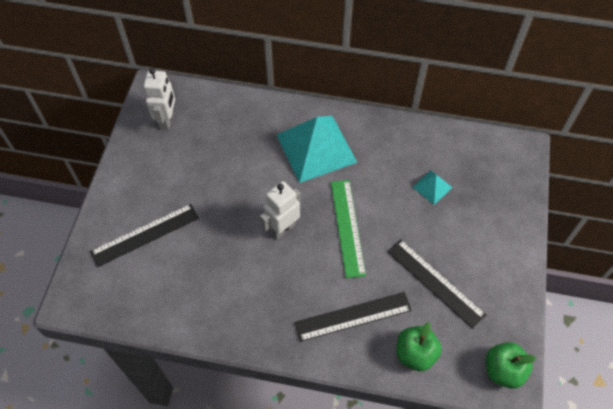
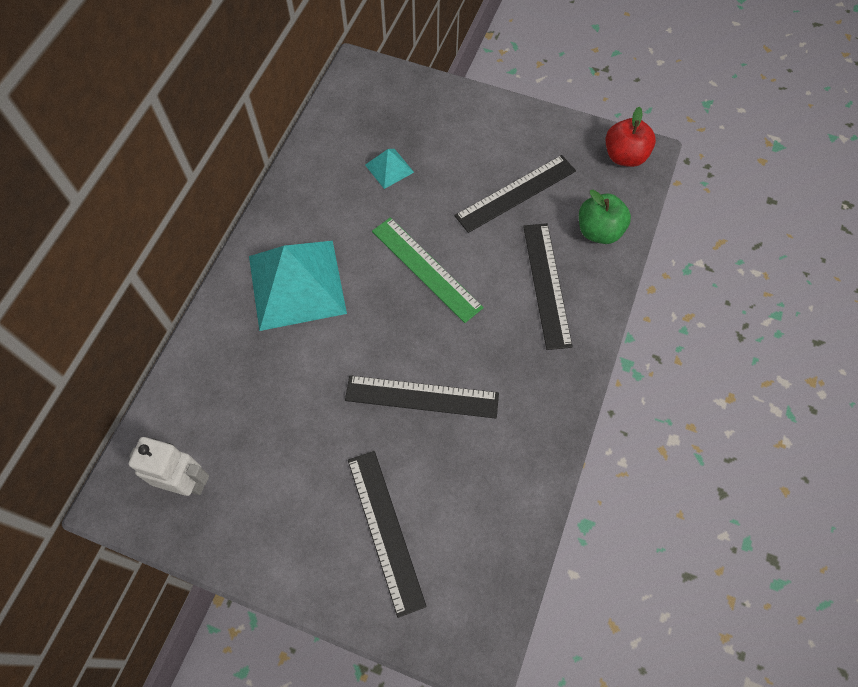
camera: 80 degrees left, 5 degrees up
white robot [260,181,301,239] -> none
green ruler [331,180,366,278] -> green ruler turned 45 degrees clockwise [372,217,484,323]
green apple [486,342,536,389] -> red apple [606,107,656,167]
none -> black ruler [345,375,499,419]

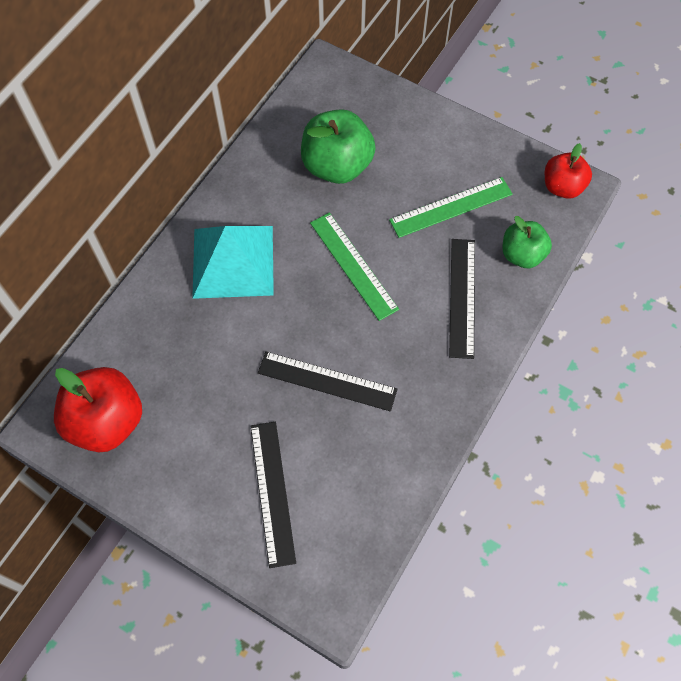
camera: 10 degrees right, 0 degrees up
white robot [129,437,209,496] -> red apple [54,367,142,452]
turquoise pyramid [365,149,414,189] -> green apple [301,109,376,184]
black ruler [455,155,576,233] -> green ruler [389,177,513,238]

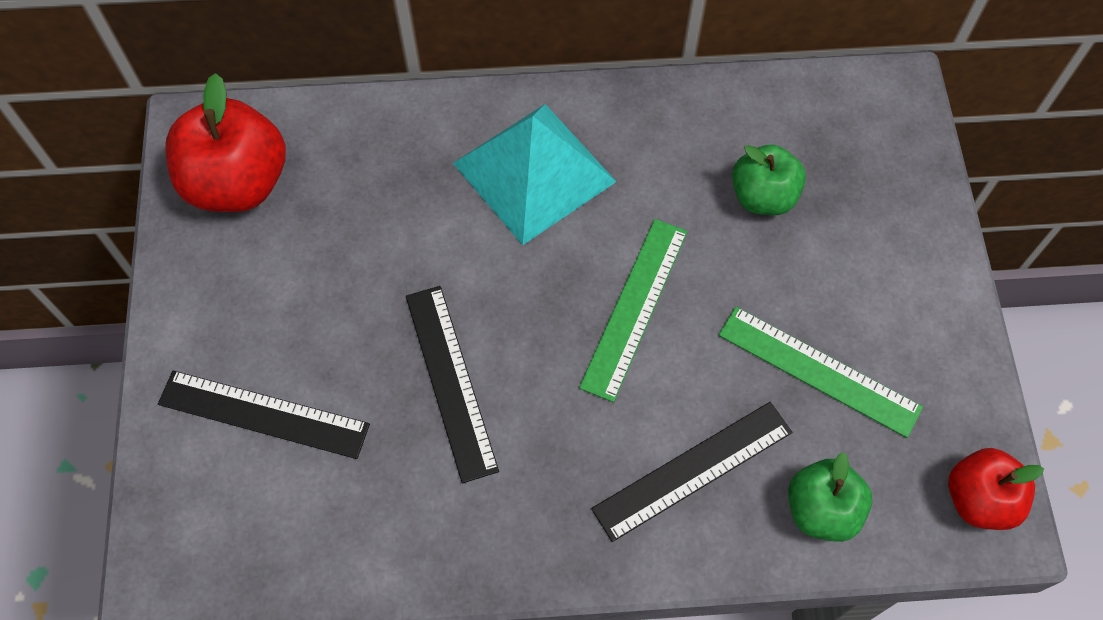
camera: 55 degrees right, 0 degrees up
black ruler [251,422,296,568] -> black ruler turned 60 degrees clockwise [158,370,370,459]
green apple [301,109,376,184] -> green apple [732,144,806,215], size x0.63

